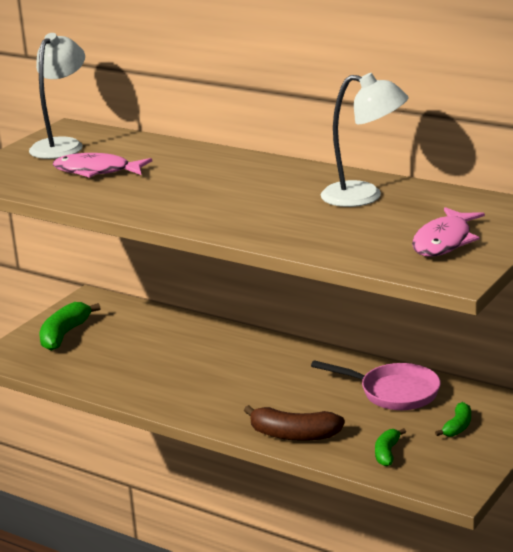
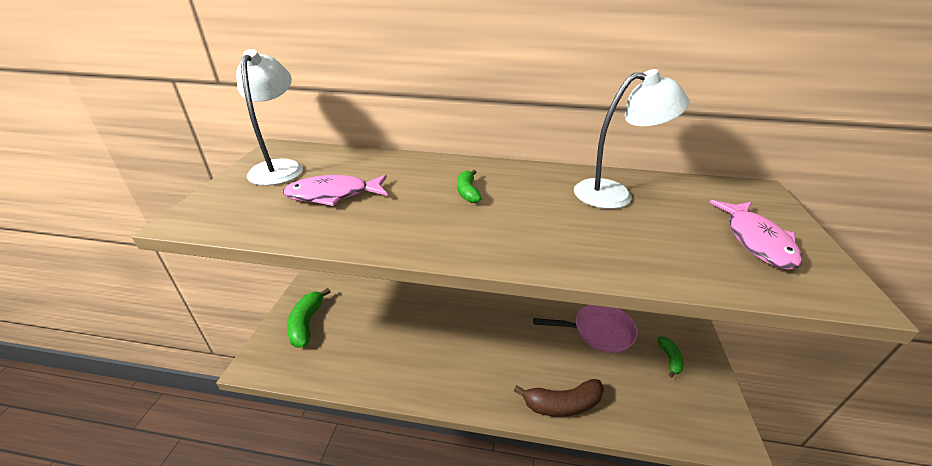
camera: 25 degrees left, 10 degrees up
green banana [375,428,406,467] -> green banana moved to [457,170,482,203]

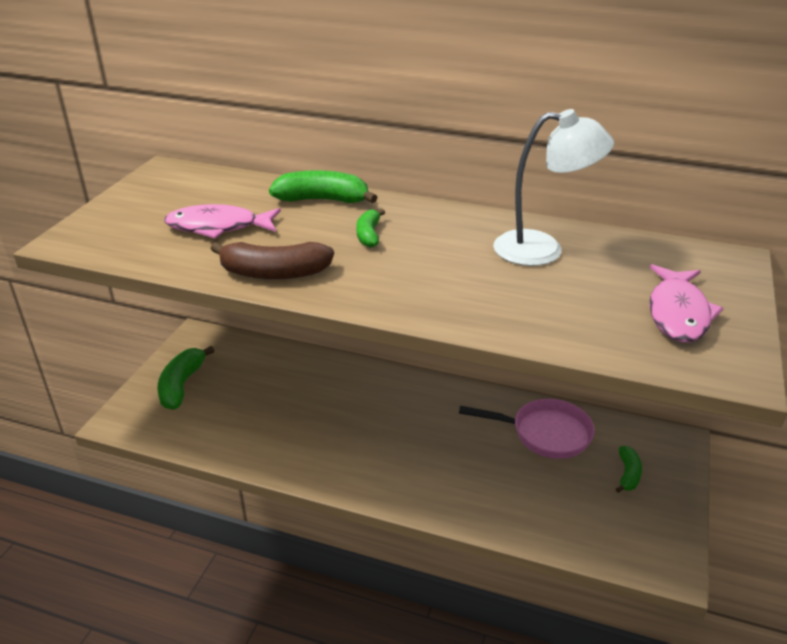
camera: 10 degrees right, 0 degrees up
white lamp [236,49,303,186] -> none
brown banana [514,379,604,417] -> brown banana moved to [210,242,334,280]
none -> green banana [269,170,378,203]

